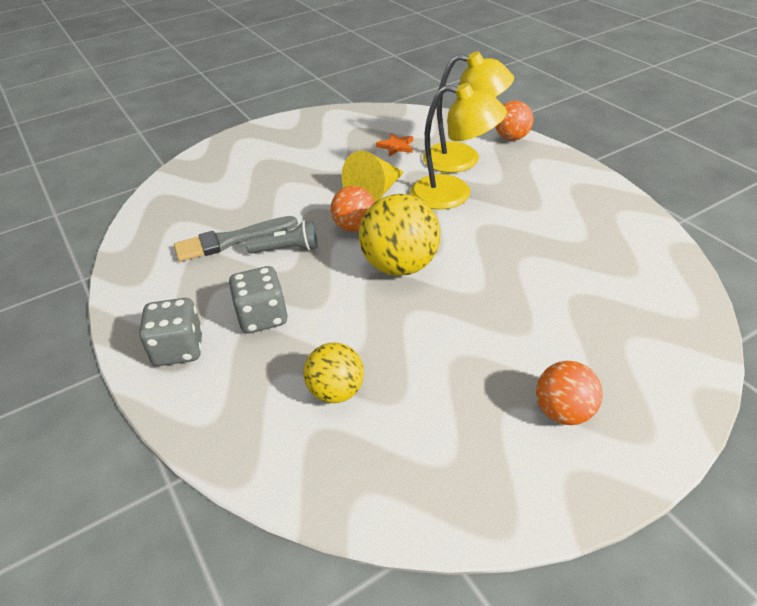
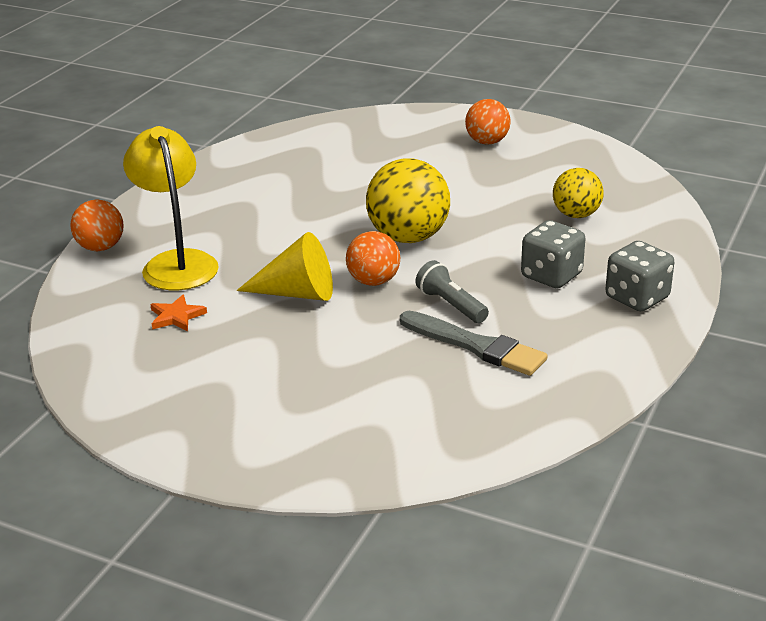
camera: 125 degrees left, 10 degrees down
yellow lamp [410,83,507,210] -> none

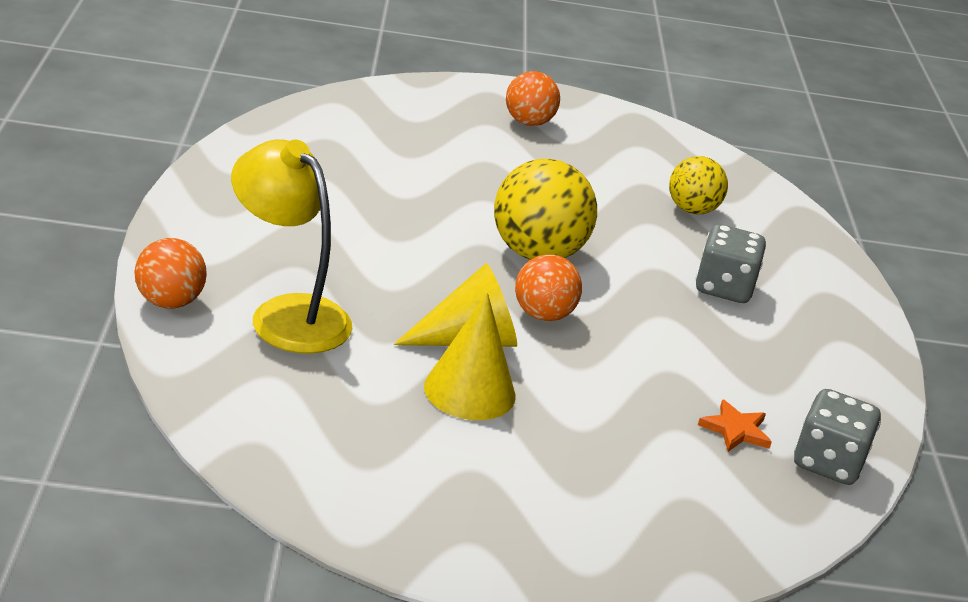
camera: 30 degrees left, 0 degrees up
orange star [150,295,207,331] -> orange star moved to [698,399,772,452]
grey brush [400,311,548,376] -> none
grey flashlight [416,260,489,323] -> none
grey dice [605,241,674,311] -> grey dice moved to [794,389,881,485]
none -> yellow cone [424,293,516,420]

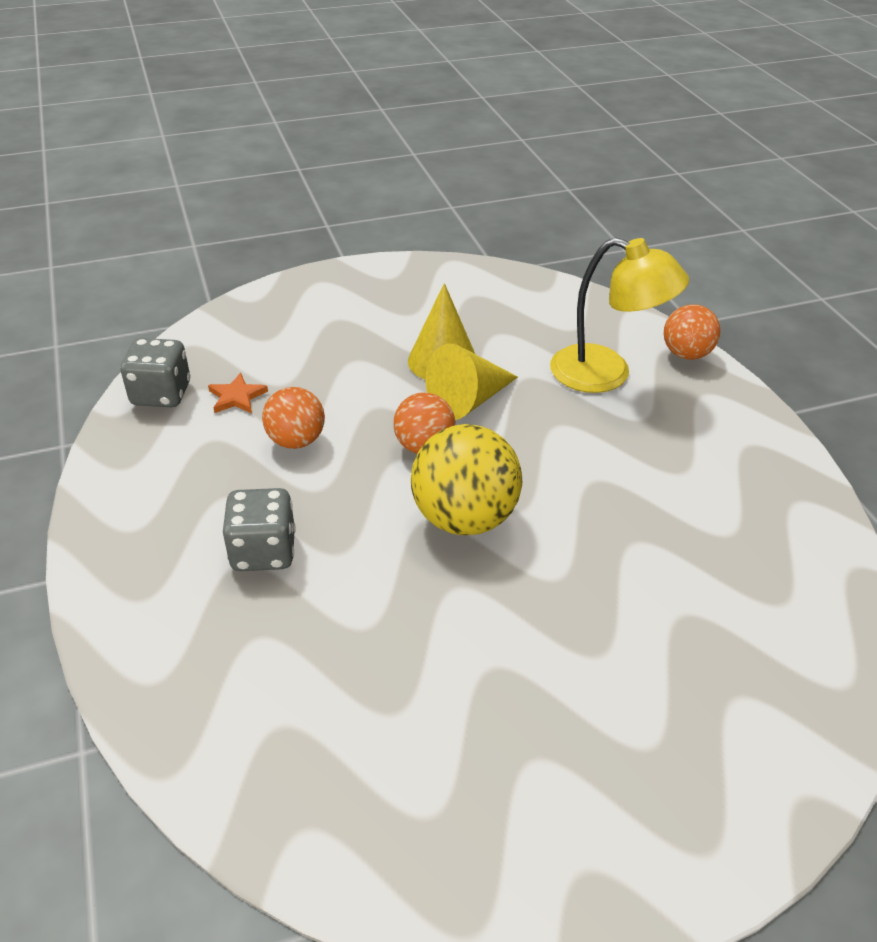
camera: 165 degrees right, 10 degrees up
orange ball [506,71,560,126] -> orange ball moved to [262,387,325,449]
yellow ball [669,156,728,214] -> none

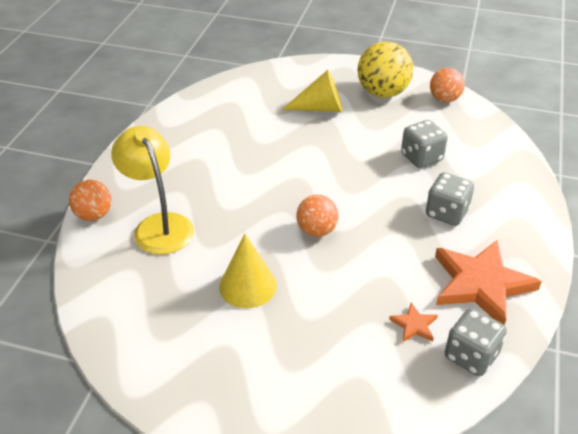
camera: 145 degrees left, 0 degrees up
orange ball [262,387,325,449] -> orange ball moved to [430,68,465,102]
yellow ball [411,424,522,536] -> yellow ball moved to [358,41,413,98]
yellow cone [426,344,518,420] -> yellow cone moved to [282,70,342,112]
none -> grey dice [401,120,448,168]
none -> orange star [435,240,542,325]

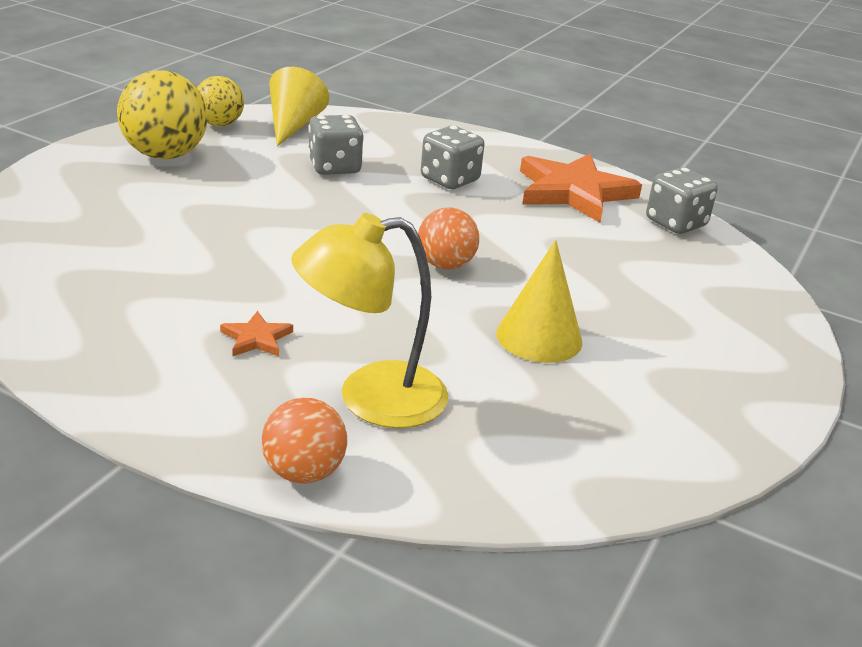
camera: 80 degrees left, 10 degrees down
yellow cone [282,70,342,112] -> yellow cone moved to [269,67,329,146]
orange star [389,303,438,342] -> orange star moved to [220,311,293,356]
orange ball [430,68,465,102] -> yellow ball [197,76,244,126]

